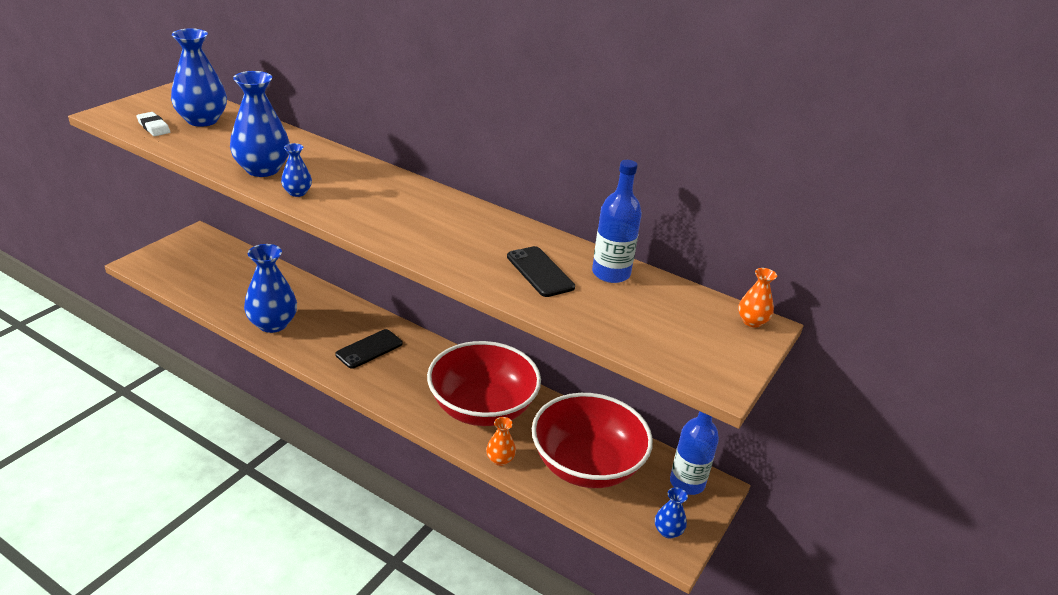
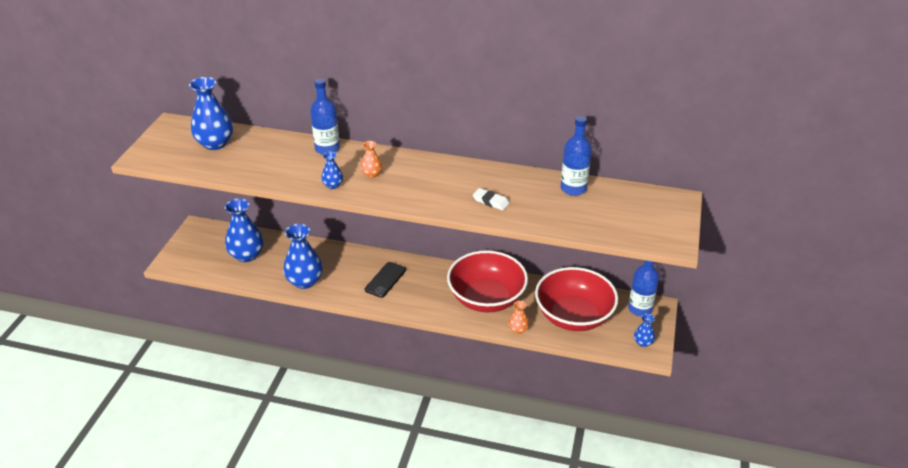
camera: 15 degrees left, 5 degrees up
white eraser [136,112,170,136] -> white eraser moved to [473,188,509,210]
blue vase [230,71,290,177] -> blue vase moved to [225,199,263,262]
black phone [507,246,575,297] -> none
orange vase [738,268,777,328] -> orange vase moved to [361,141,382,178]
none -> blue bottle [310,79,340,155]

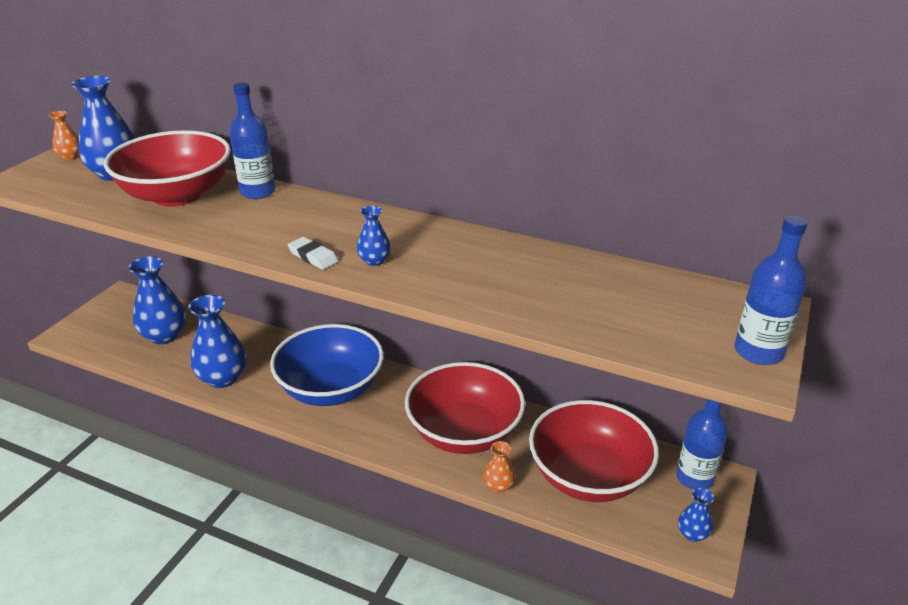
camera: 10 degrees right, 5 degrees down
blue vase [321,151,343,189] -> blue vase moved to [357,206,391,266]
orange vase [361,141,382,178] -> orange vase moved to [49,111,79,160]
black phone [365,262,406,298] -> blue bowl [270,324,384,406]
white eraser [473,188,509,210] -> white eraser moved to [288,237,338,270]
blue bottle [561,116,592,196] -> blue bottle moved to [734,215,807,365]
none -> red bowl [104,130,231,207]

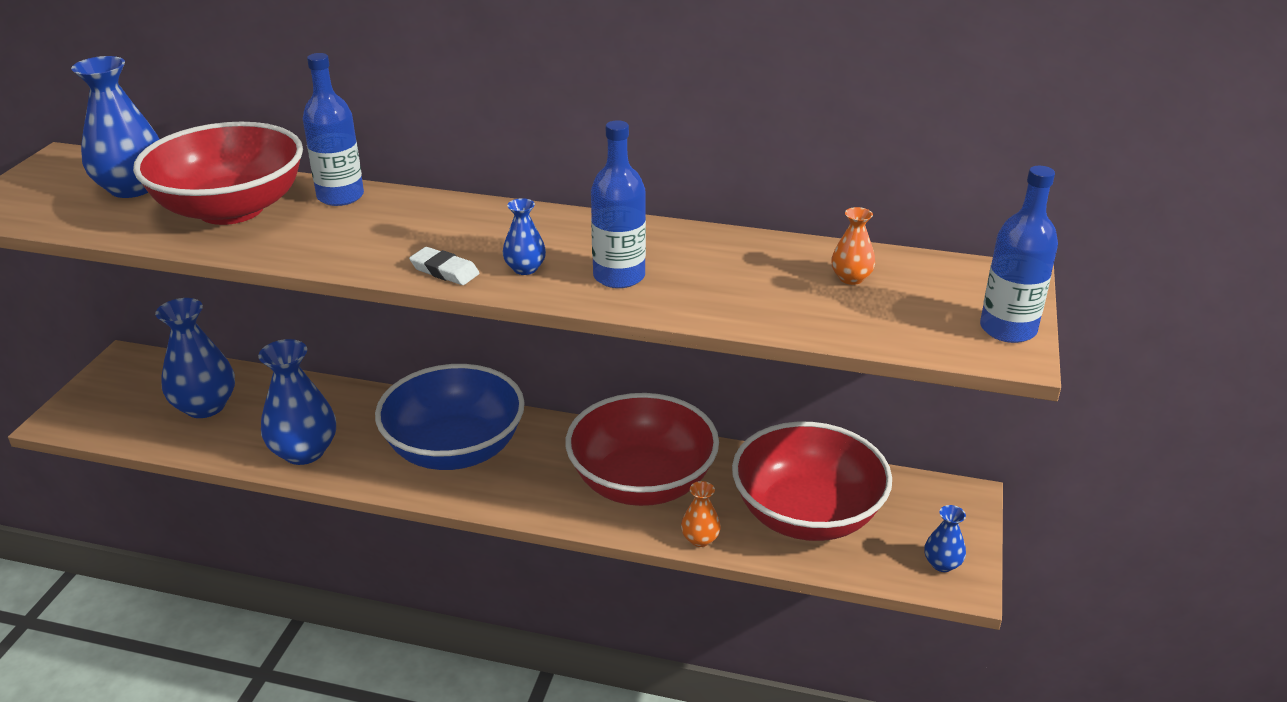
camera: 10 degrees left, 0 degrees up
orange vase [49,111,79,160] -> orange vase moved to [831,207,875,285]
blue bottle [676,399,728,490] -> blue bottle moved to [591,120,646,288]

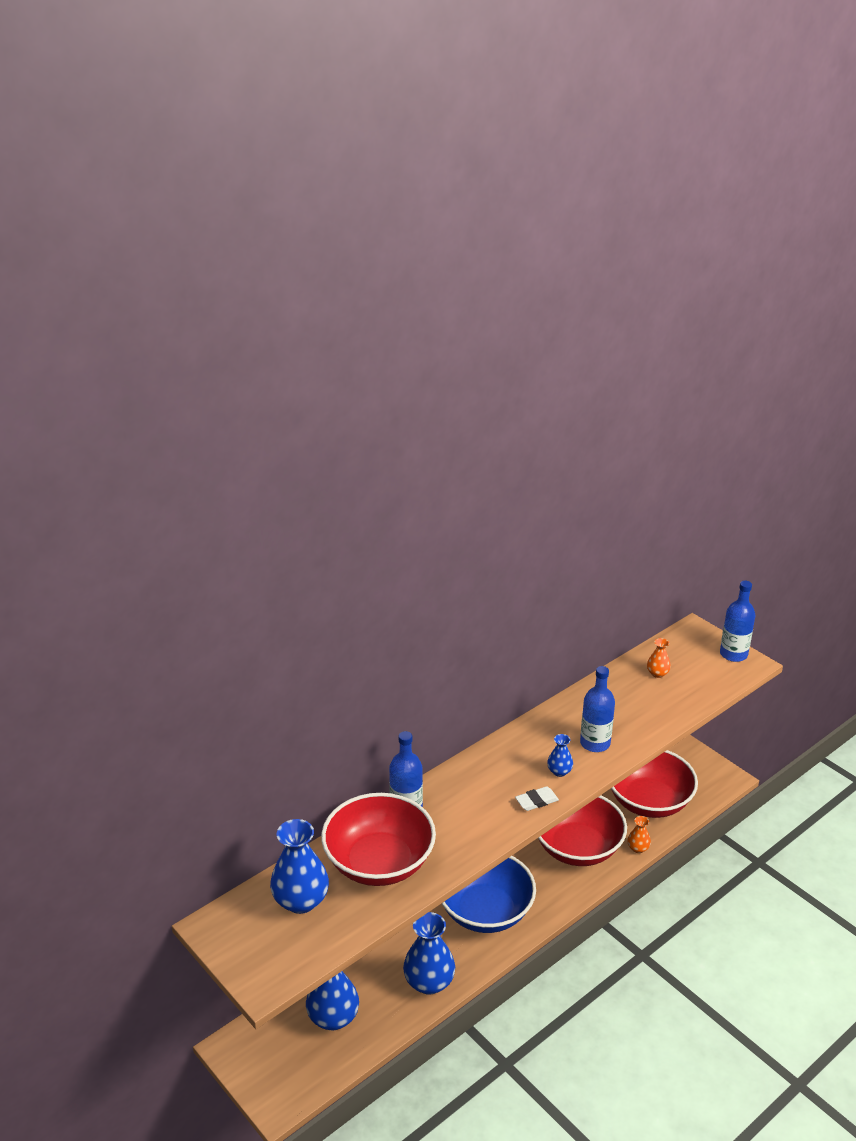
camera: 55 degrees left, 0 degrees up
blue vase [924,505,966,572] -> none

